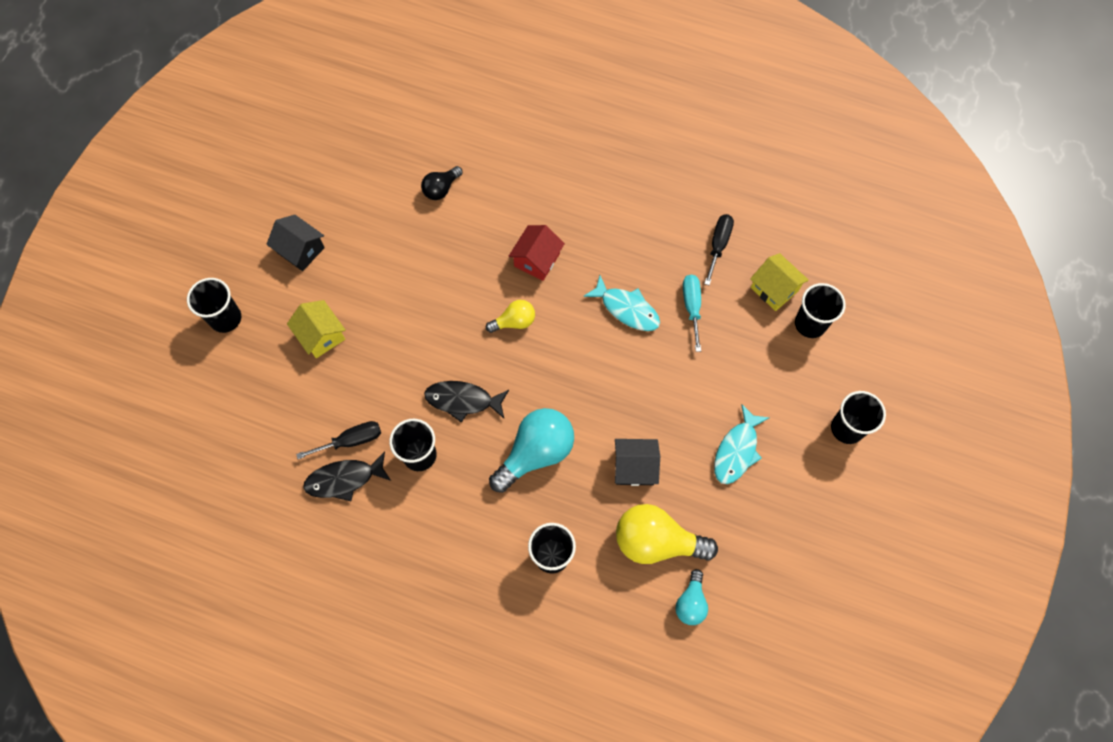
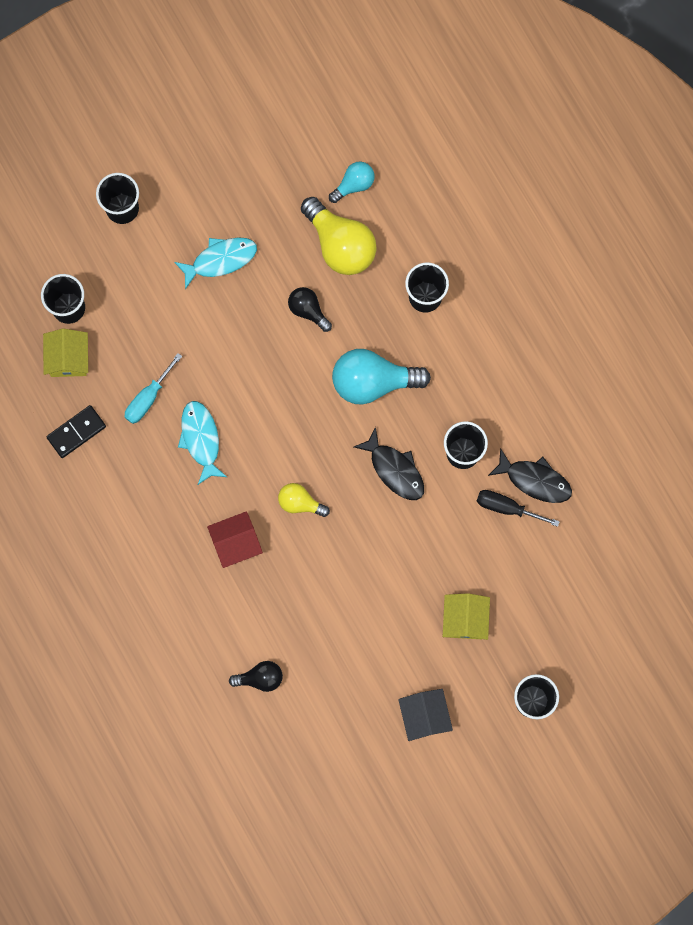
camera: 140 degrees left, 10 degrees up
black house [615,439,660,486] -> black light bulb [288,287,332,332]
black screwdriver [704,214,734,285] -> black domino [47,405,106,458]

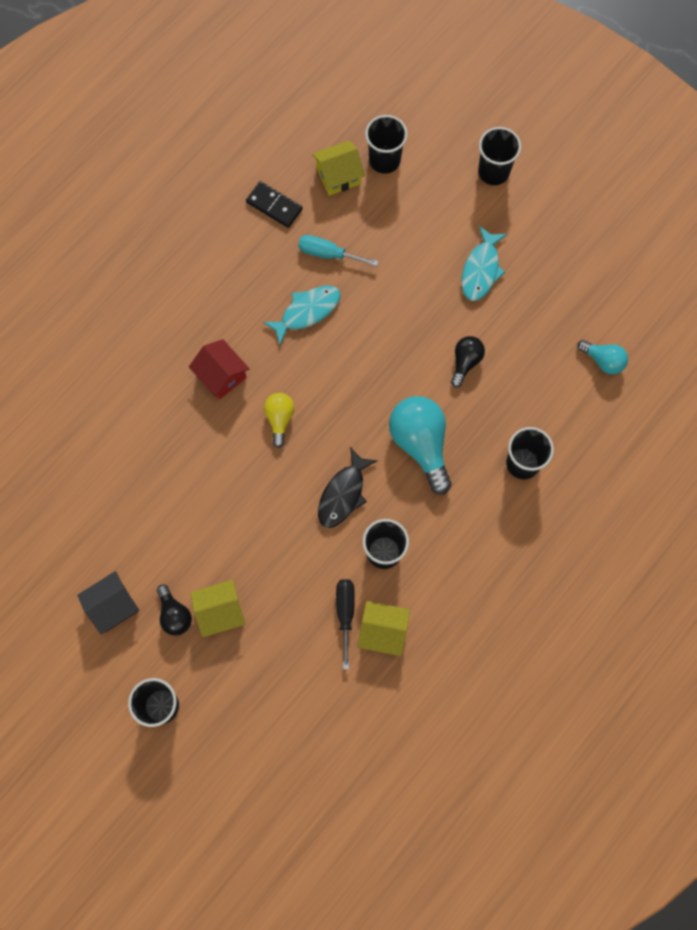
camera: 70 degrees right, 5 degrees down
turquoise fish [174,237,257,289] -> turquoise fish turned 60 degrees clockwise [462,226,507,301]
black light bulb [229,661,283,692] -> black light bulb moved to [157,584,192,636]
yellow light bulb [301,197,377,275] -> none
black fish [488,448,572,503] -> yellow house [357,601,410,656]

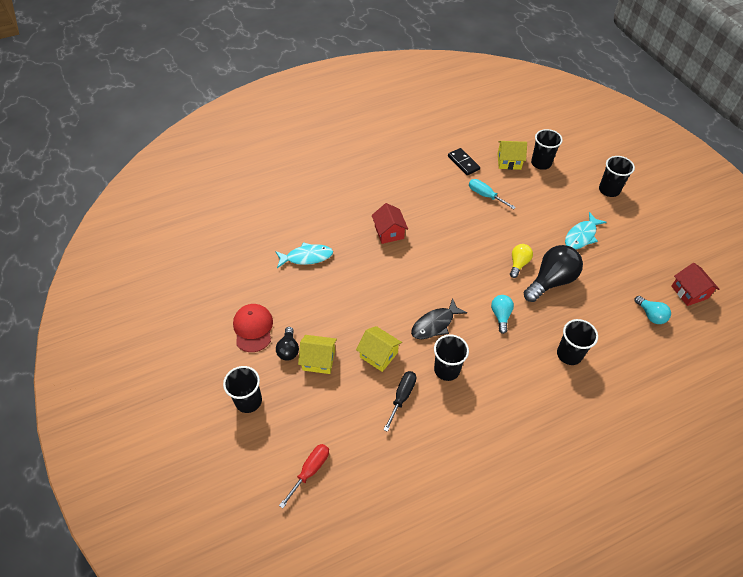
camera: 25 degrees right, 20 degrees down
black house [77,571,139,634] -> red cap [233,304,273,352]
turquoise fish [263,285,341,345] -> turquoise fish moved to [275,242,333,268]
yellow light bulb [264,393,294,448] -> yellow light bulb moved to [510,244,533,278]
yellow house [357,601,410,656] -> yellow house moved to [356,326,402,372]
turquoise light bulb [389,396,452,495] -> turquoise light bulb [491,295,514,334], size x0.54
black light bulb [451,336,485,388] -> black light bulb [524,245,583,302], size x1.85
none -> red screwdriver [279,444,329,508]
none -> red house [671,263,720,306]

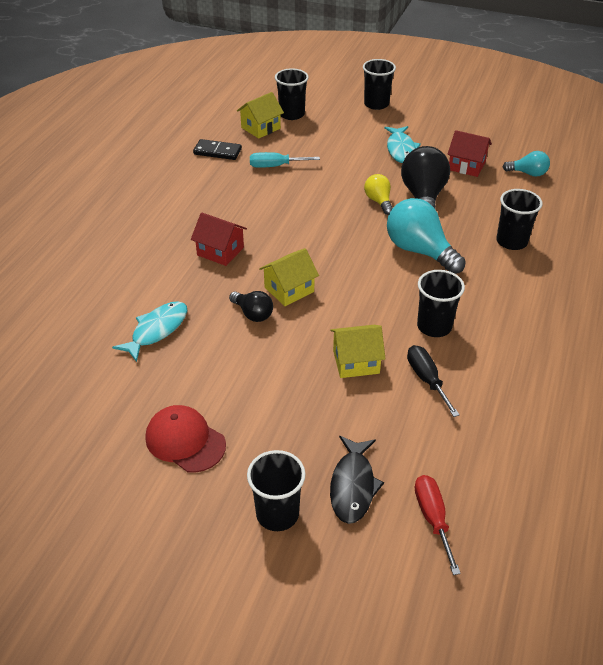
camera: 45 degrees left, 10 degrees down
black light bulb [276,327,299,361] -> black light bulb moved to [229,291,273,322]
yellow house [298,335,337,374] -> yellow house moved to [259,248,319,306]
black fish [411,298,467,339] -> black fish moved to [330,436,384,524]
turquoise light bulb [491,295,514,334] -> turquoise light bulb [387,198,466,274], size x1.85
red house [671,263,720,306] -> red house moved to [447,130,492,177]

